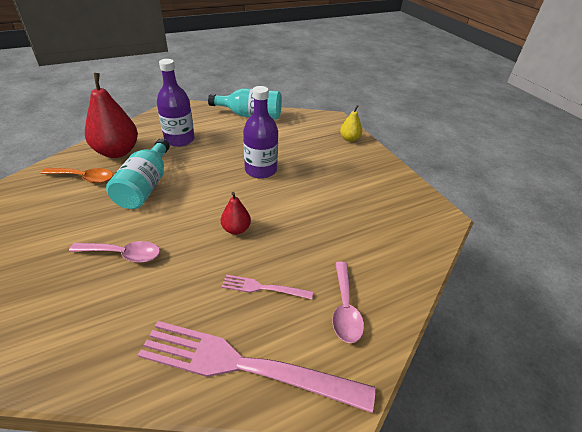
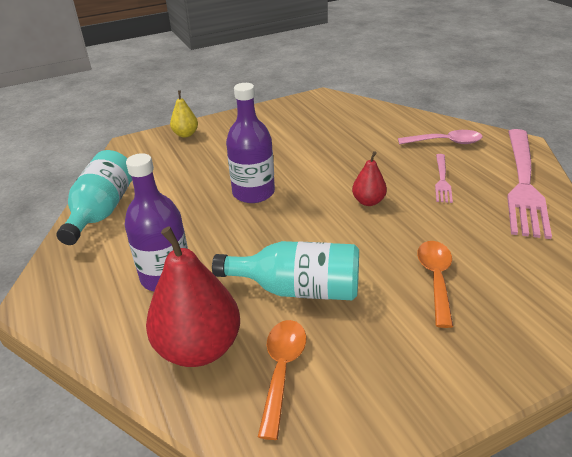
camera: 85 degrees left, 5 degrees down
pink spoon [69,241,160,263] -> orange spoon [417,241,453,328]

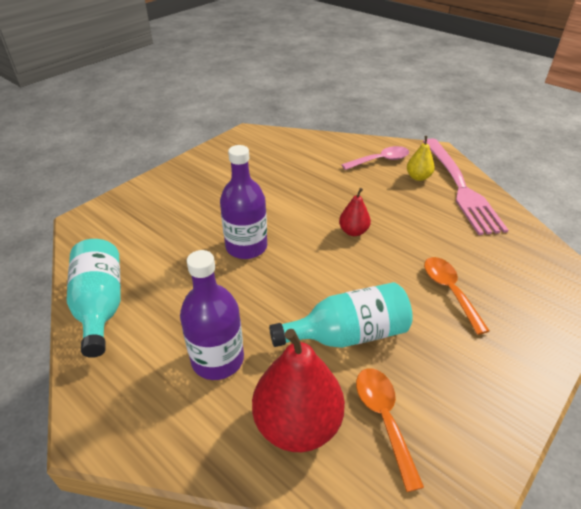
camera: 25 degrees left, 5 degrees up
yellow pear [170,90,198,137] -> yellow pear moved to [407,136,435,181]
pink fork [435,154,453,203] -> none

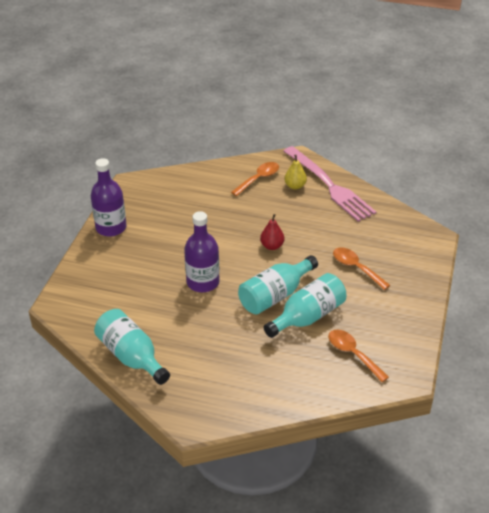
camera: 25 degrees left, 0 degrees up
purple bottle [180,250,244,380] -> purple bottle moved to [91,158,127,237]
red pear [252,329,345,452] -> none
pink spoon [342,146,409,170] -> orange spoon [231,162,279,196]
none -> turquoise bottle [238,255,318,314]

